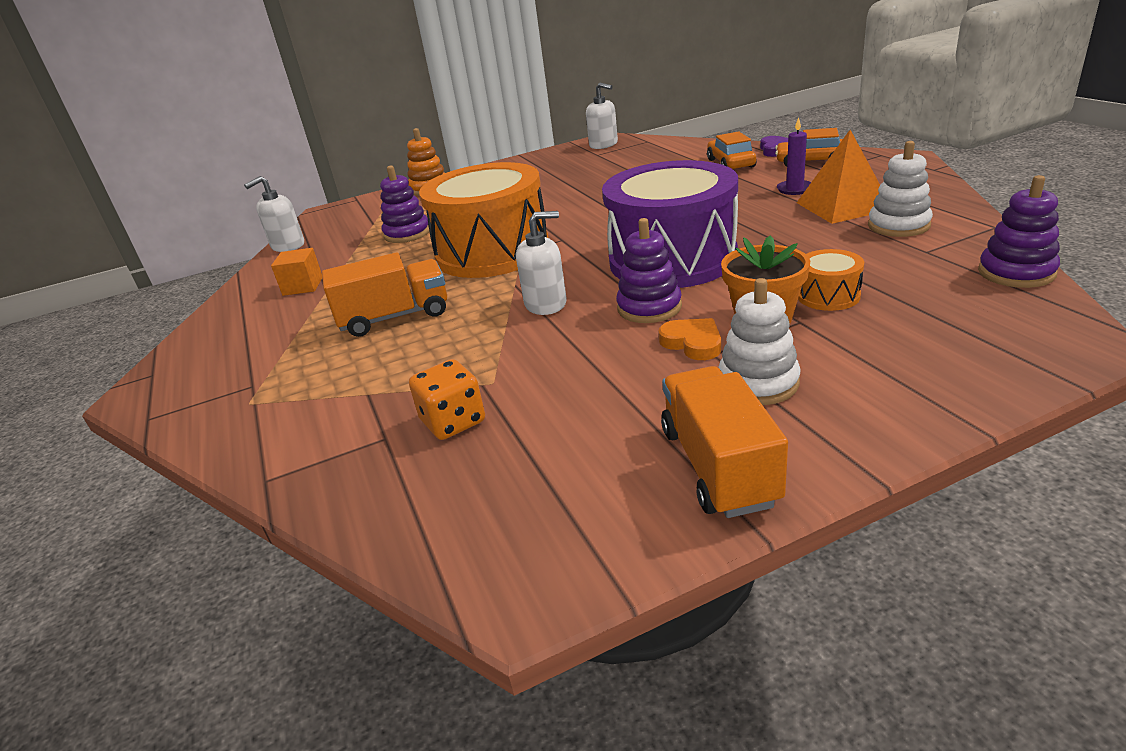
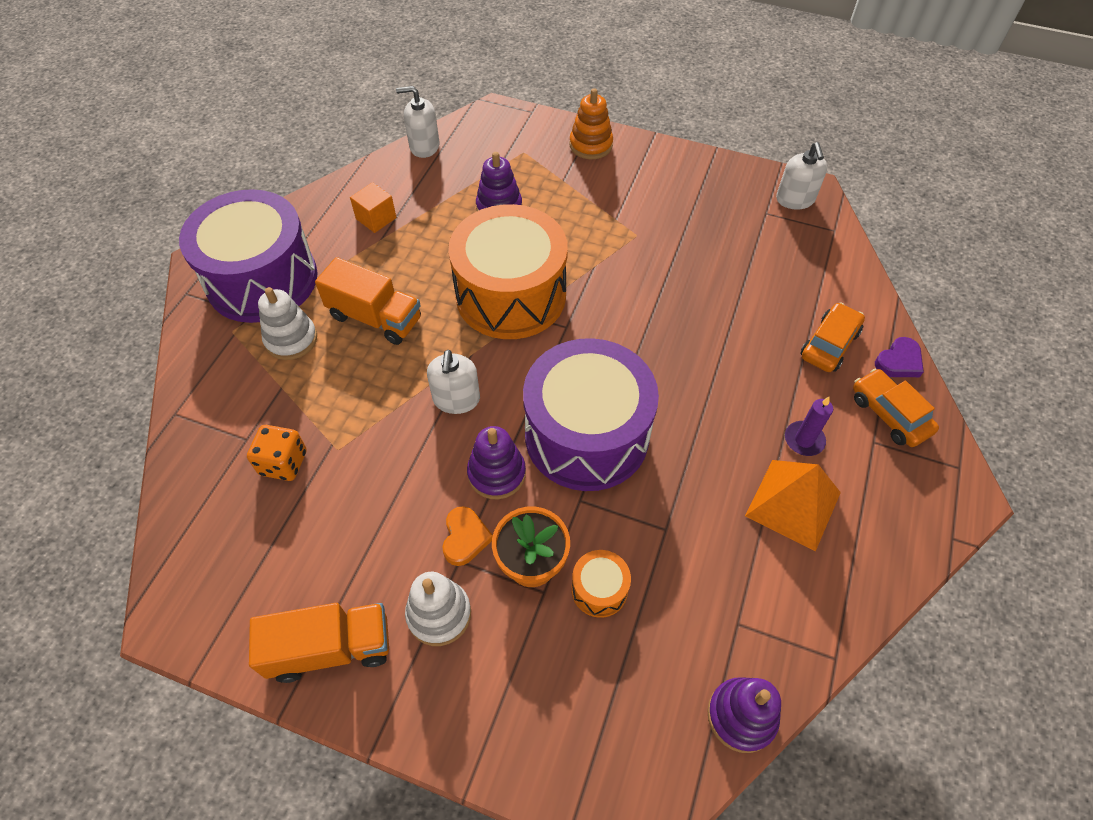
camera: 40 degrees right, 25 degrees up
white soap dispenser [516,211,567,315] -> white soap dispenser turned 60 degrees clockwise [427,350,480,414]
orange truck [661,366,788,518] -> orange truck turned 45 degrees clockwise [249,603,389,683]
white stacking toy [868,141,933,237] -> white stacking toy moved to [258,287,317,360]
none -> purple drum [179,189,317,323]

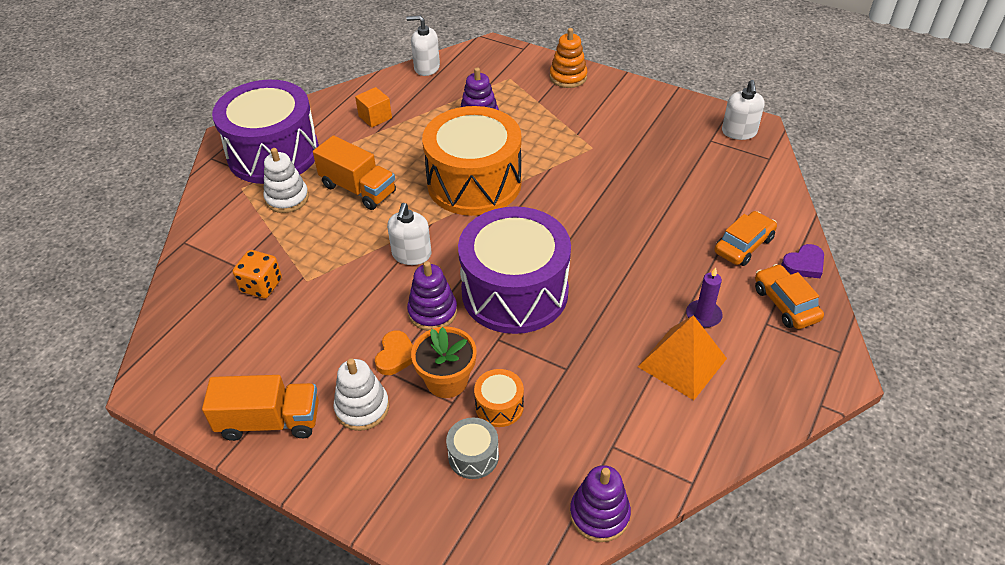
camera: 10 degrees right, 10 degrees down
none -> grey drum [446,417,499,479]

